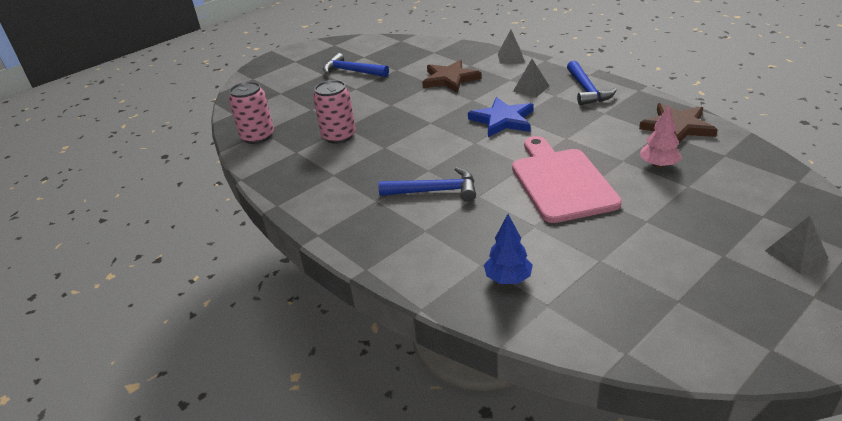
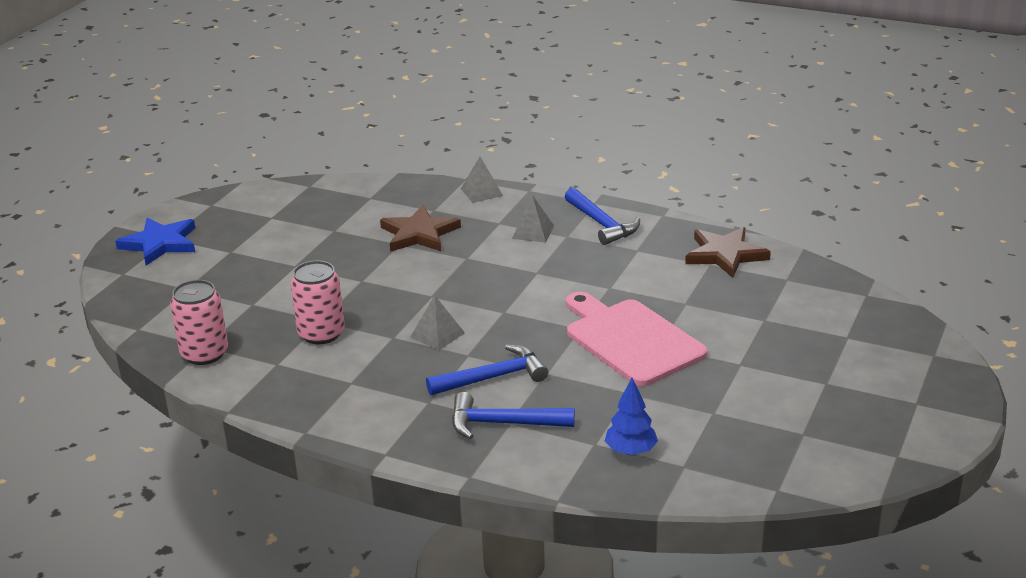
camera: 25 degrees left, 5 degrees down
blue hammer [323,53,389,77] -> blue hammer moved to [452,392,575,439]
blue star [468,97,534,137] -> blue star moved to [115,217,195,266]
pink tree [639,105,682,168] -> none
grey pyramid [765,216,829,274] -> grey pyramid moved to [410,295,465,350]

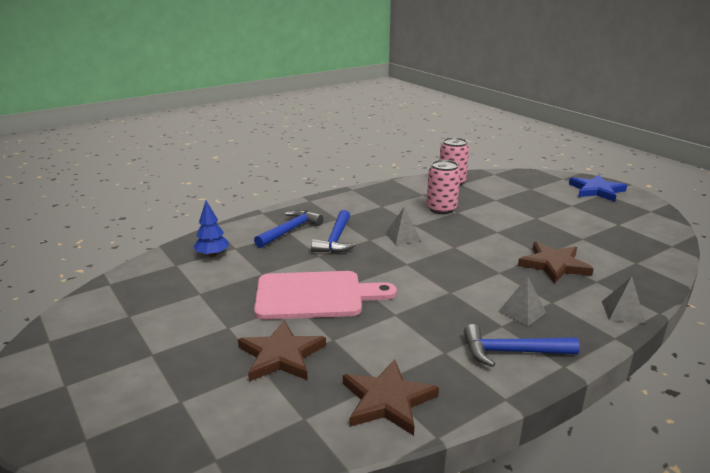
camera: 120 degrees right, 5 degrees down
none -> brown star [238,320,326,381]

